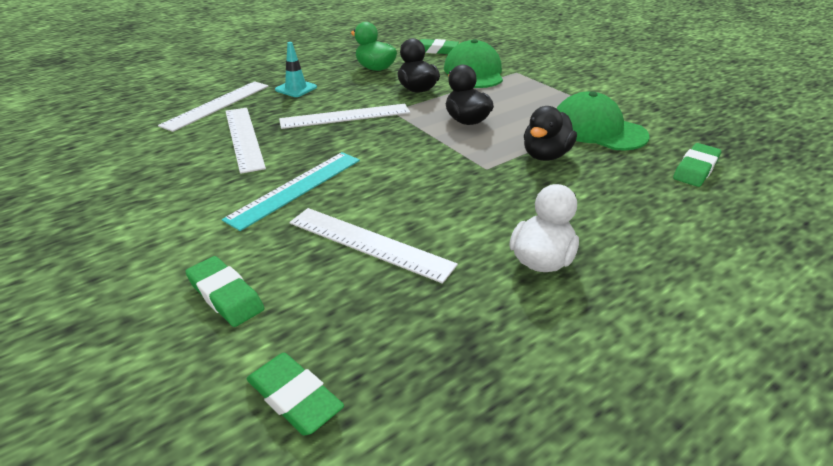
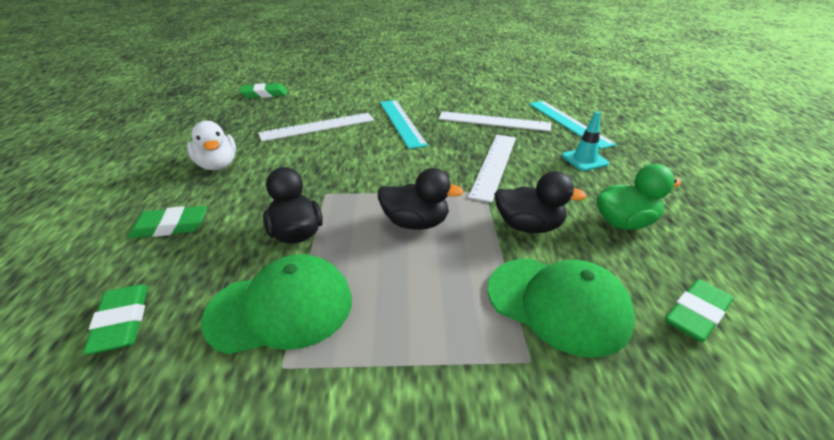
camera: 125 degrees right, 0 degrees up
white ruler [158,81,269,132] -> turquoise ruler [529,101,617,149]
green eraser [185,256,264,327] -> green eraser moved to [128,206,207,238]

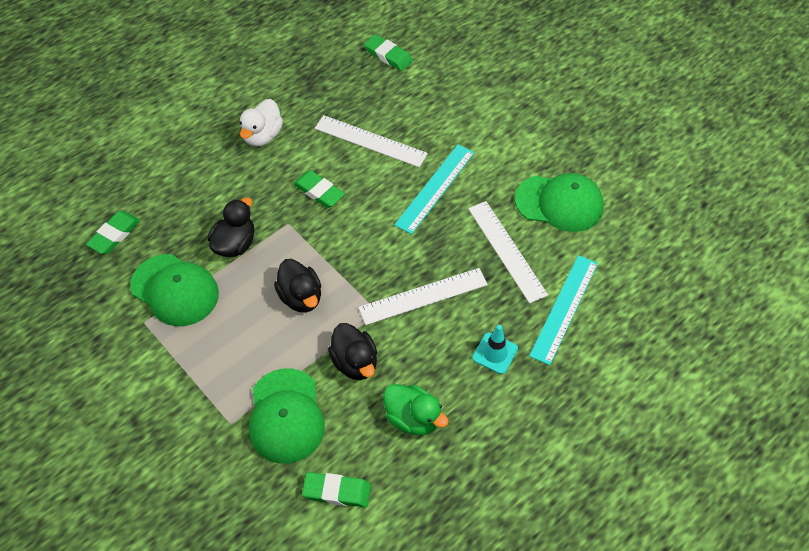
camera: 50 degrees right, 20 degrees up
green eraser [128,206,207,238] -> green eraser moved to [293,170,345,208]
none -> green cap [515,173,604,232]

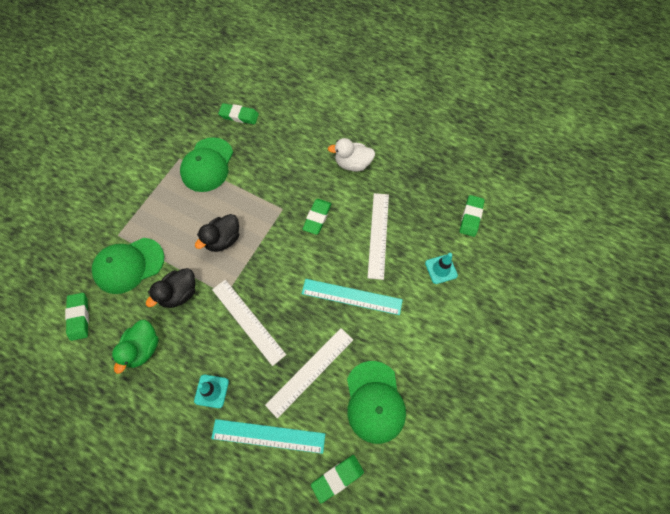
camera: 70 degrees right, 10 degrees up
black duck [208,198,254,257] -> none
none -> green eraser [311,455,364,503]
none -> turquoise traffic cone [425,253,458,284]

